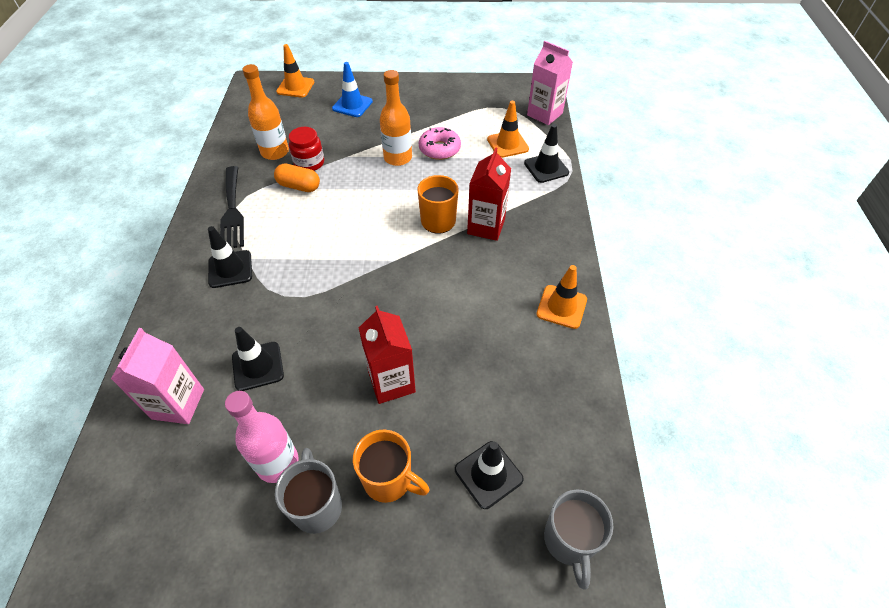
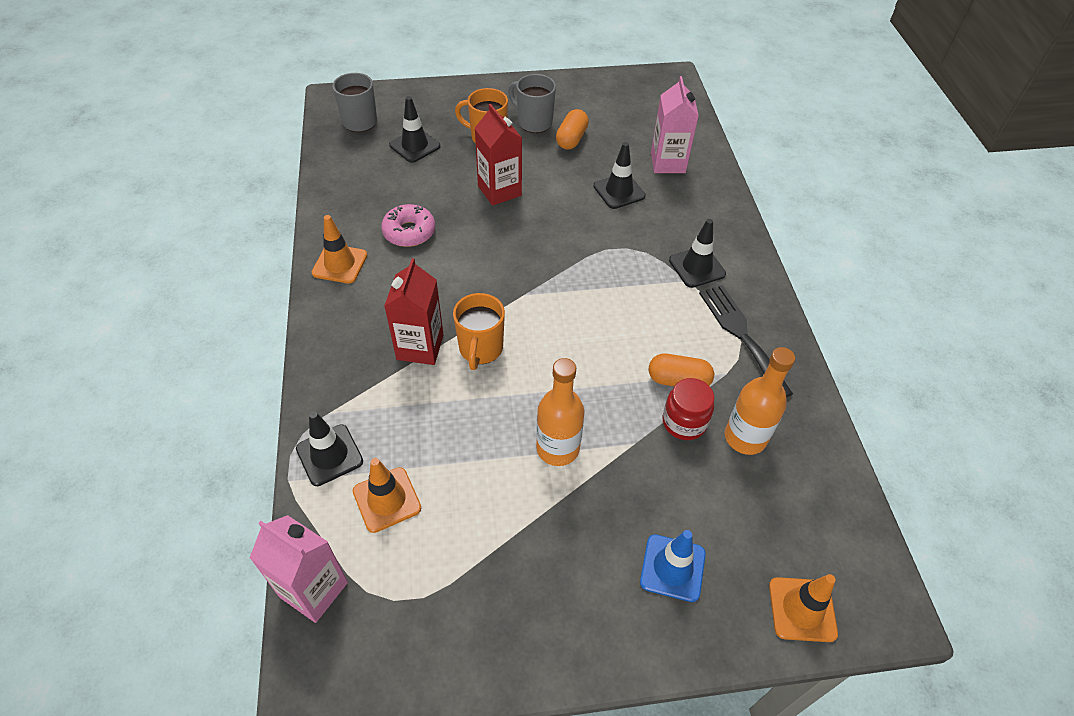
camera: 170 degrees right, 0 degrees up
pink bottle [225,391,299,483] -> orange capsule [556,109,589,150]
grey mug [275,448,342,534] -> grey mug turned 150 degrees clockwise [508,74,556,133]
pink donut [419,127,461,160] -> pink donut moved to [381,204,435,247]

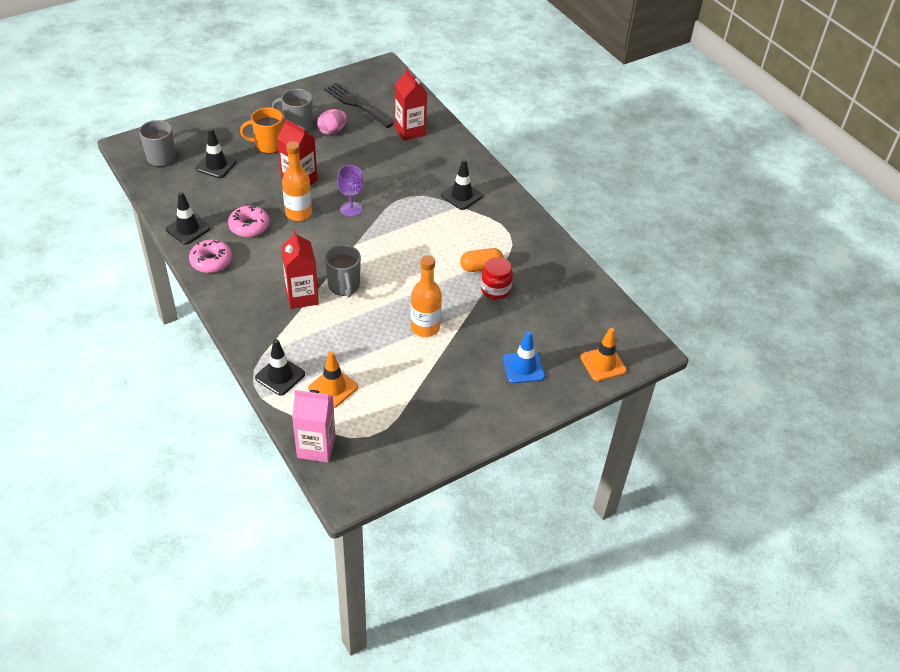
camera: 25 degrees left, 5 degrees down
orange traffic cone [312,215,367,284] -> pink donut [189,239,232,273]
orange mug [453,293,505,370] -> grey mug [325,245,361,297]
orange capsule [556,109,589,150] -> pink egg [317,109,347,135]
black traffic cone [593,142,646,209] -> black traffic cone moved to [165,192,210,245]
pink carton [651,76,699,173] -> red carton [394,68,427,141]
black fork [699,285,793,397] -> black fork moved to [324,82,393,128]
orange bottle [725,347,795,455] -> orange bottle moved to [282,141,312,221]
none -> purple goblet [337,165,363,217]

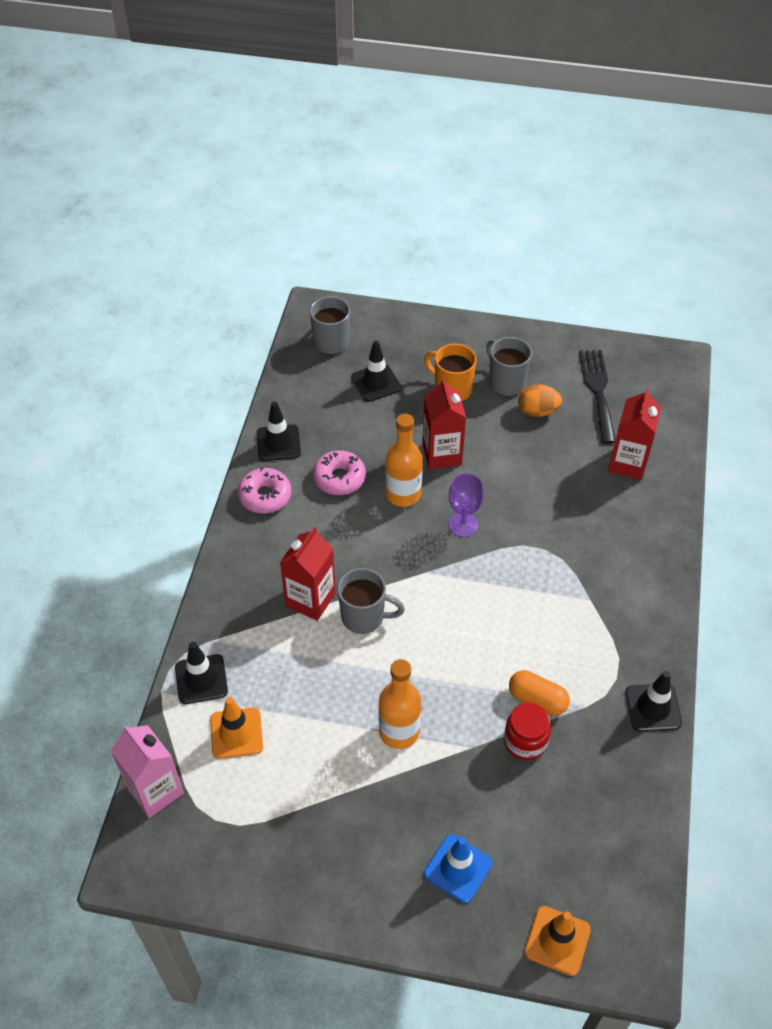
camera: 45 degrees right, 5 degrees up
pink egg [317,109,347,135] -> orange egg [518,384,562,417]
grey mug [325,245,361,297] -> grey mug turned 105 degrees counterclockwise [337,568,405,634]
black traffic cone [441,159,483,210] -> black traffic cone moved to [626,671,682,731]

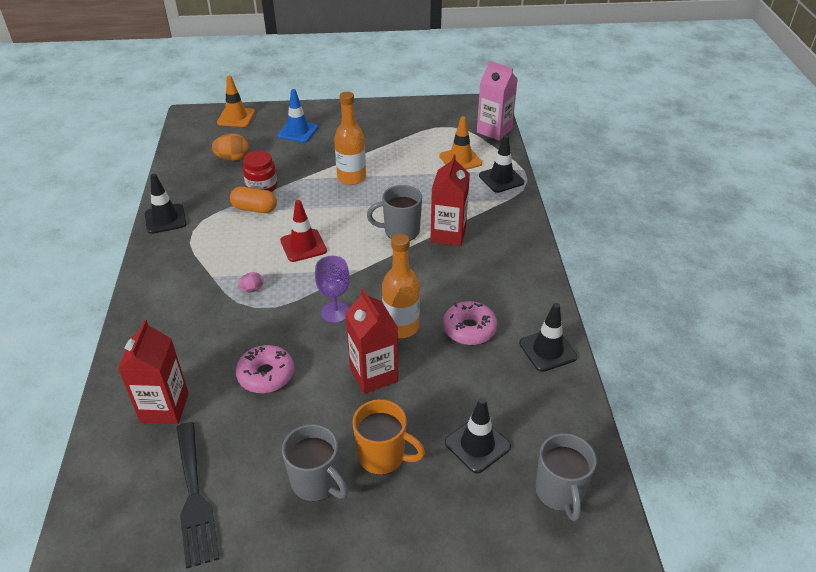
camera: 165 degrees right, 10 degrees down
pink donut [238,467,291,514] -> pink donut moved to [236,345,294,393]
orange egg [518,384,562,417] -> orange egg moved to [212,133,249,161]
none -> pink egg [238,272,263,292]
none -> red traffic cone [280,200,327,262]

